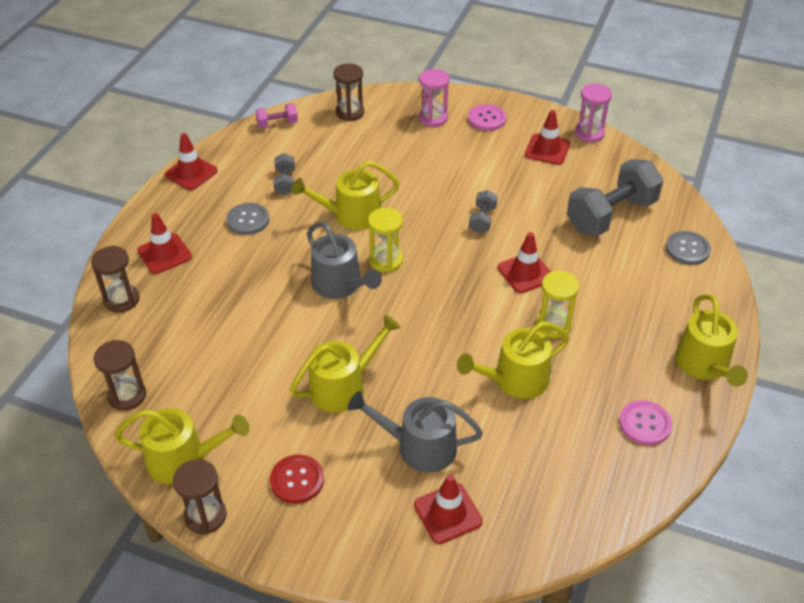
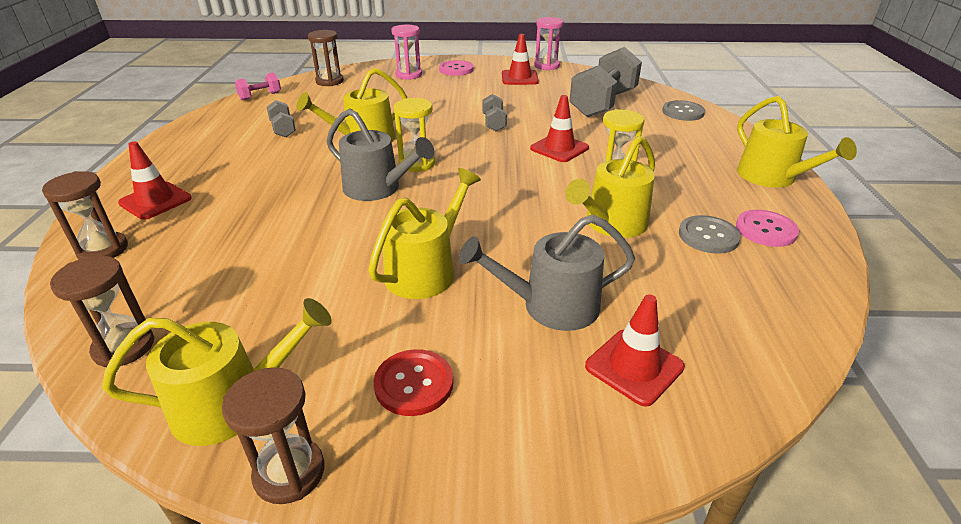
camera: 20 degrees left, 10 degrees down
red traffic cone [165,133,218,190] -> none
grey button [226,203,269,235] -> grey button moved to [679,215,741,254]

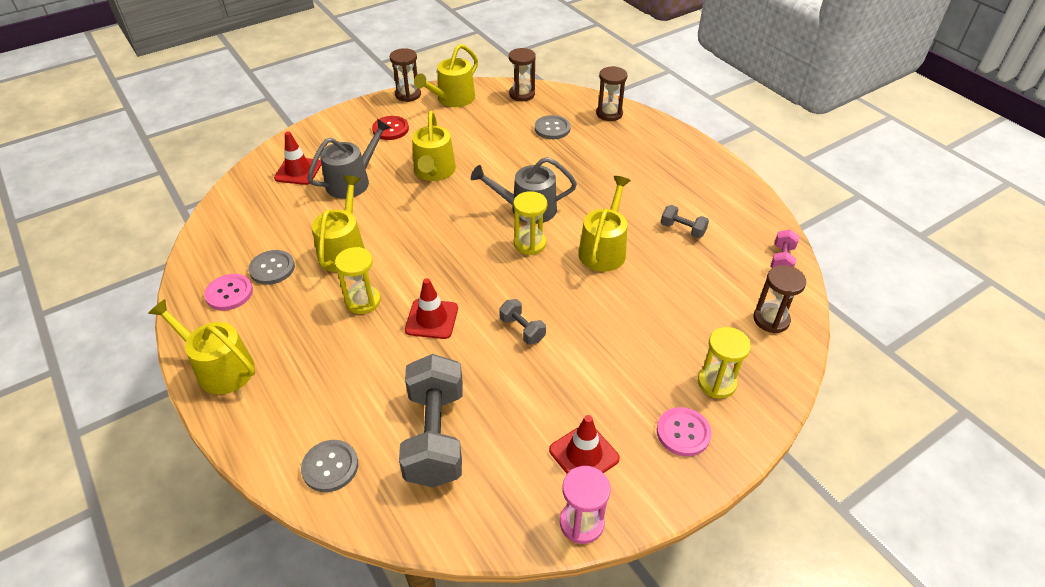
camera: 145 degrees right, 10 degrees up
red traffic cone [118,142,192,220] -> none
pink hourglass [391,25,422,80] -> yellow hourglass [698,327,751,398]
none -> grey button [535,115,571,139]

